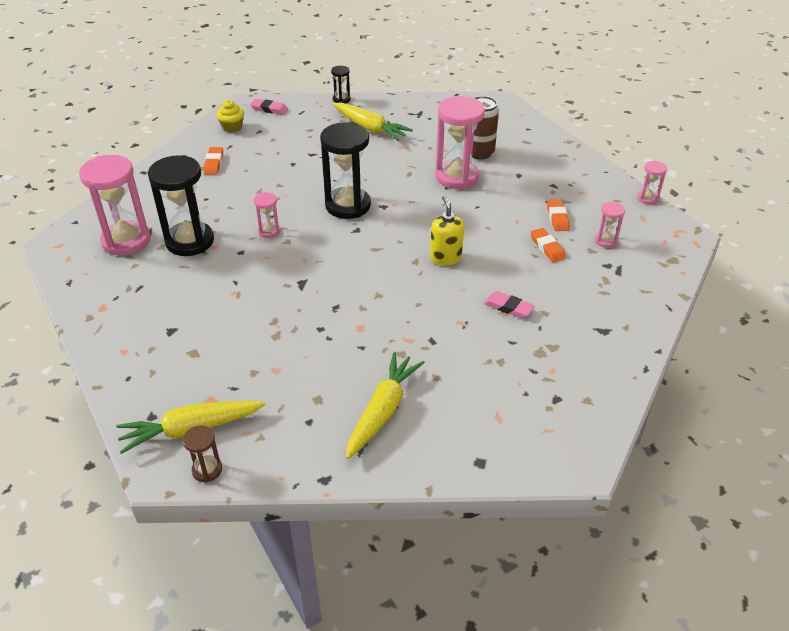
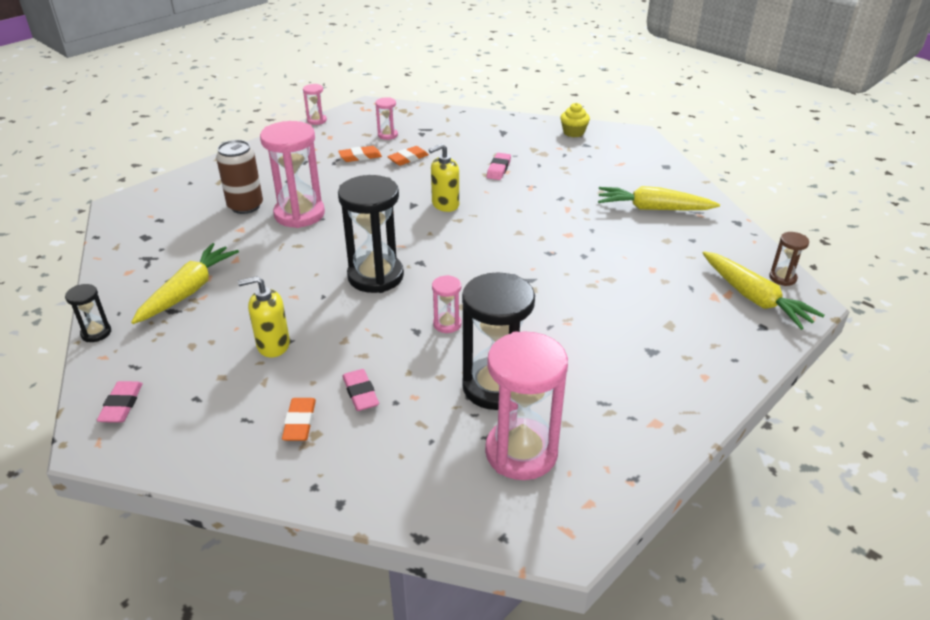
camera: 105 degrees left, 5 degrees down
orange eraser [203,147,223,175] -> orange eraser turned 75 degrees counterclockwise [282,398,316,441]
yellow cupcake [216,100,244,132] -> yellow cupcake moved to [560,103,590,137]
none -> yellow soap dispenser [238,276,290,358]
none -> pink eraser [342,369,379,411]

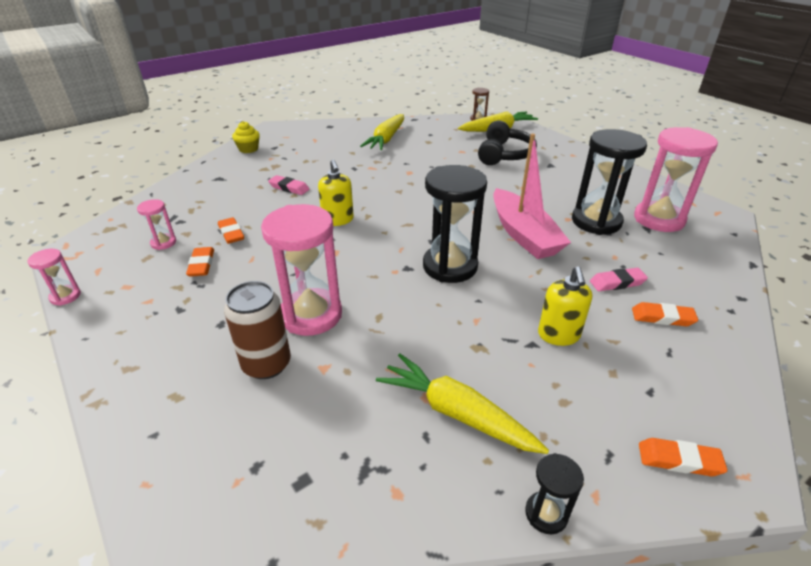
camera: 80 degrees left, 0 degrees up
pink eraser [97,381,143,423] -> orange eraser [639,438,728,476]
pink hourglass [432,275,462,333] -> pink boat [493,134,571,259]
none -> black headphones [478,121,537,165]

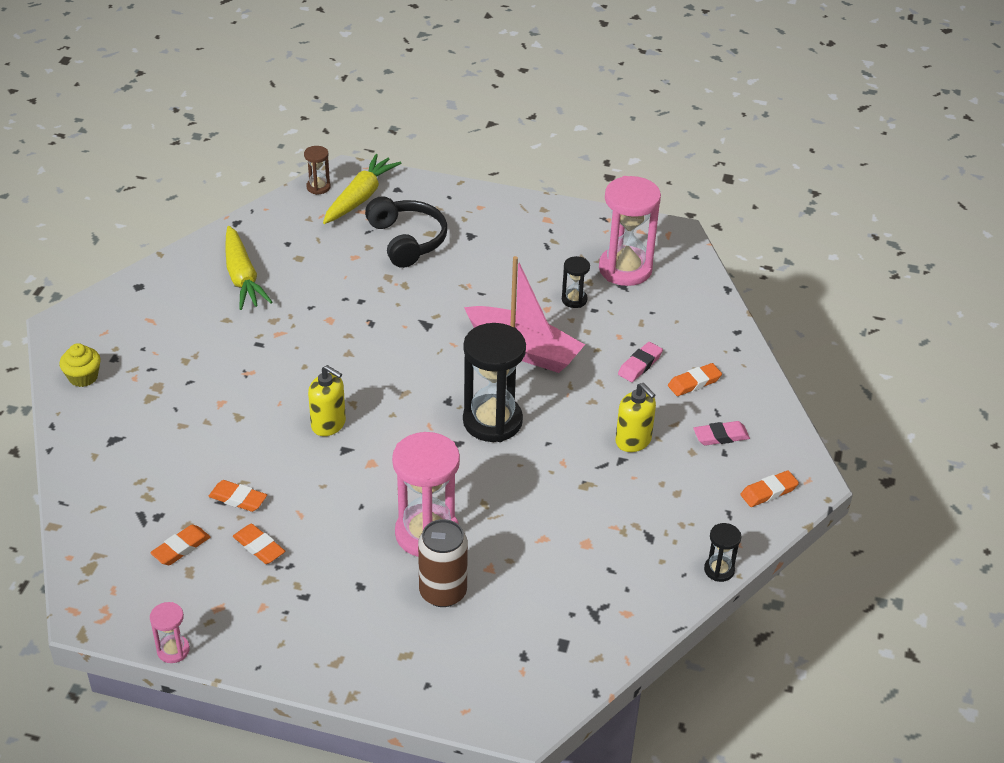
camera: 40 degrees left, 5 degrees up
pink hourglass [137,199,176,250] -> orange eraser [150,525,210,565]
pink eraser [268,175,309,195] -> pink eraser moved to [693,421,750,446]
yellow carrot [376,353,549,454] -> none
black hourglass [572,129,647,235] -> black hourglass [562,256,590,308], size x0.47

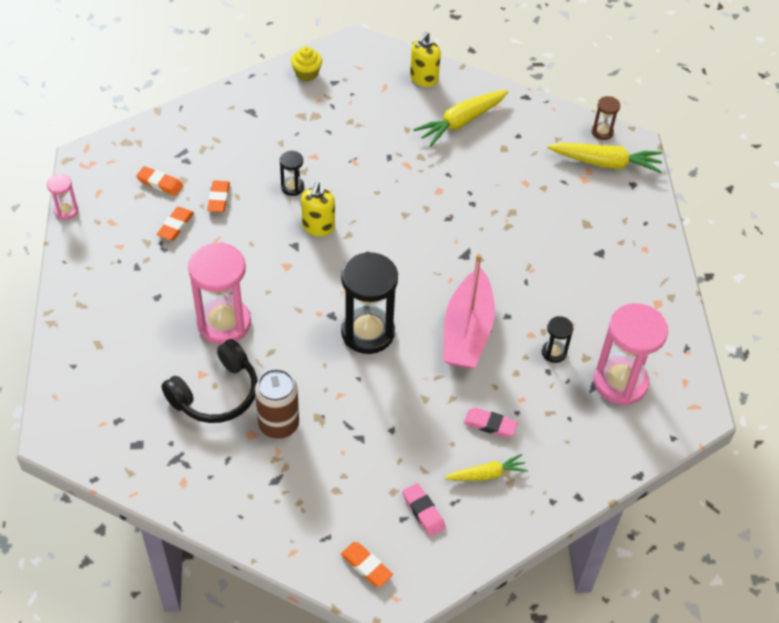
camera: 70 degrees right, 10 degrees up
black headphones [365,196,447,268] -> black headphones moved to [161,339,257,423]
brown can [418,519,468,607] -> brown can moved to [255,369,299,439]
yellow soap dispenser [616,383,656,452] -> yellow soap dispenser moved to [410,32,441,87]
orange eraser [668,363,722,396] -> yellow carrot [445,454,528,481]
black hourglass [704,523,741,582] -> black hourglass moved to [280,151,304,196]

